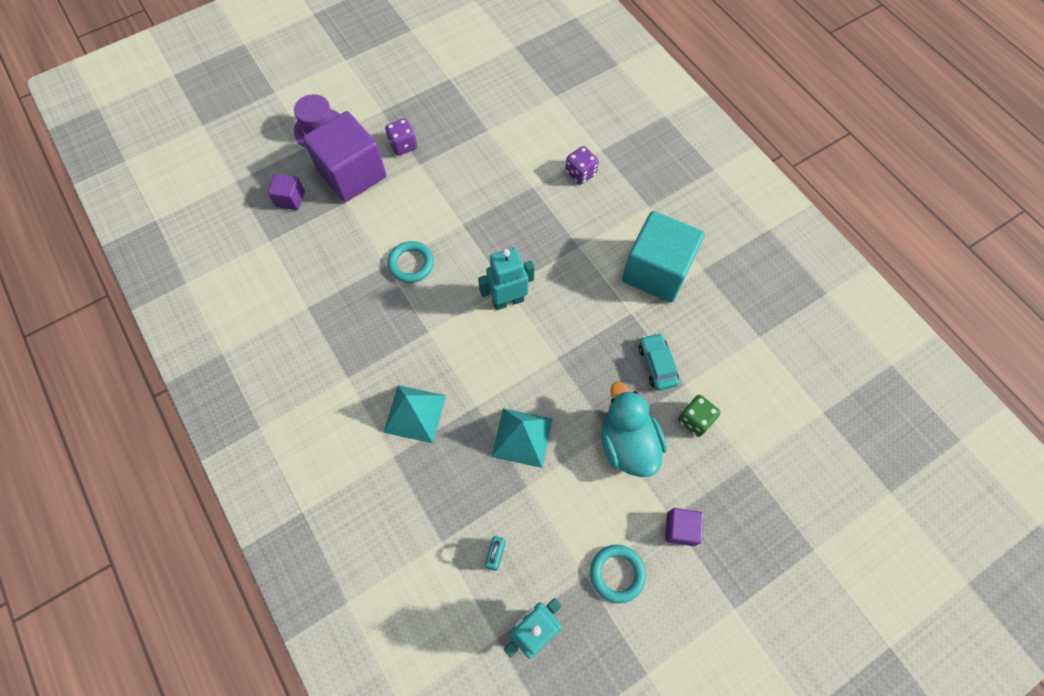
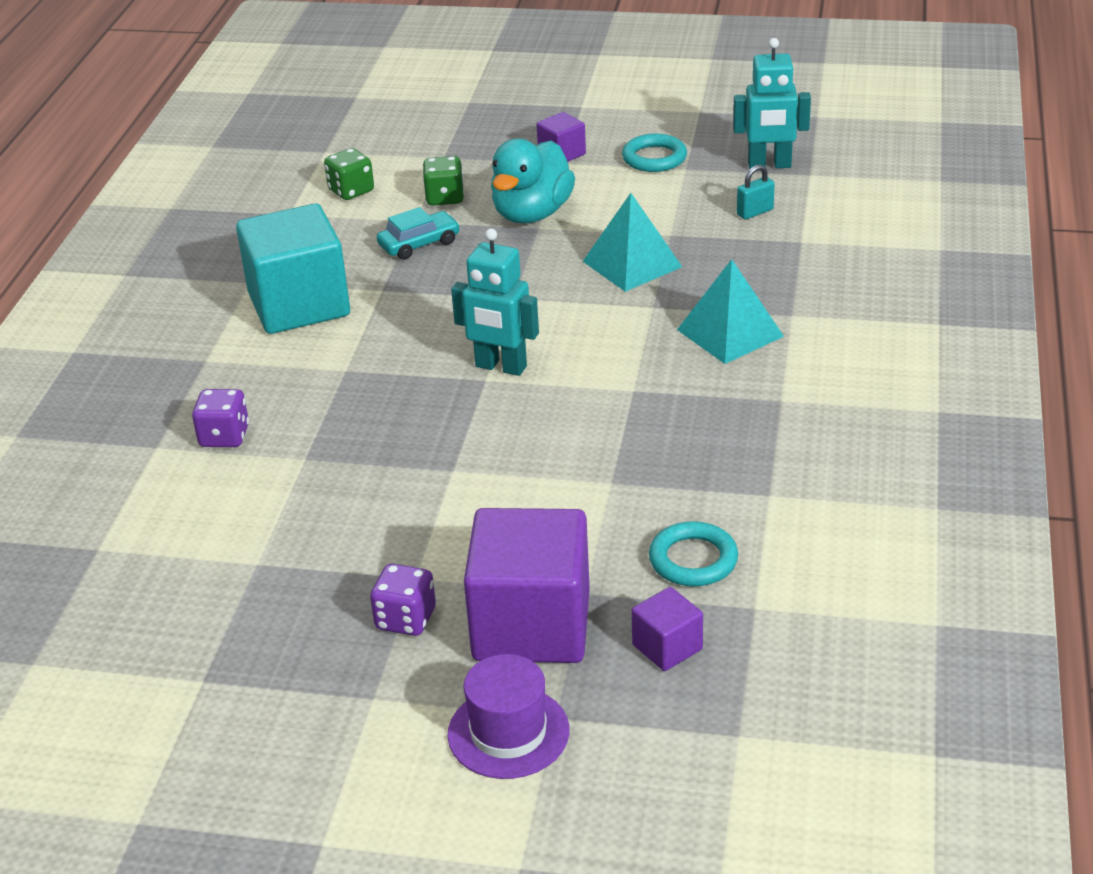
camera: 135 degrees left, 30 degrees down
turquoise ring [388,241,434,283] -> turquoise ring moved to [649,521,738,586]
turquoise car [639,333,679,391] -> turquoise car turned 150 degrees counterclockwise [377,207,460,260]
none -> green dice [324,148,374,200]

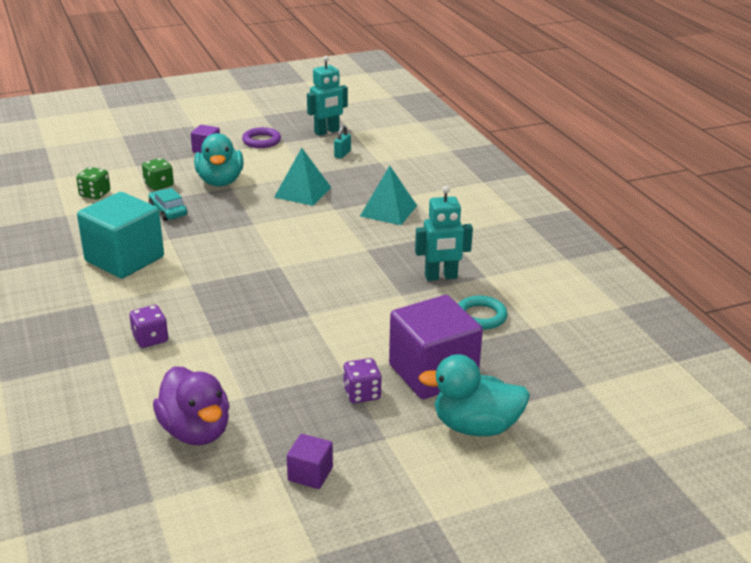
camera: 35 degrees left, 5 degrees down
turquoise car [377,207,460,260] -> turquoise car turned 60 degrees counterclockwise [149,188,187,221]
purple hat [447,654,569,779] -> turquoise duck [418,354,530,436]
turquoise robot [451,228,539,376] -> turquoise robot moved to [415,186,473,281]
turquoise ring [622,134,687,172] -> purple ring [242,127,281,148]
purple cube [632,587,703,671] -> purple cube moved to [287,434,333,489]
none -> purple duck [153,366,230,445]

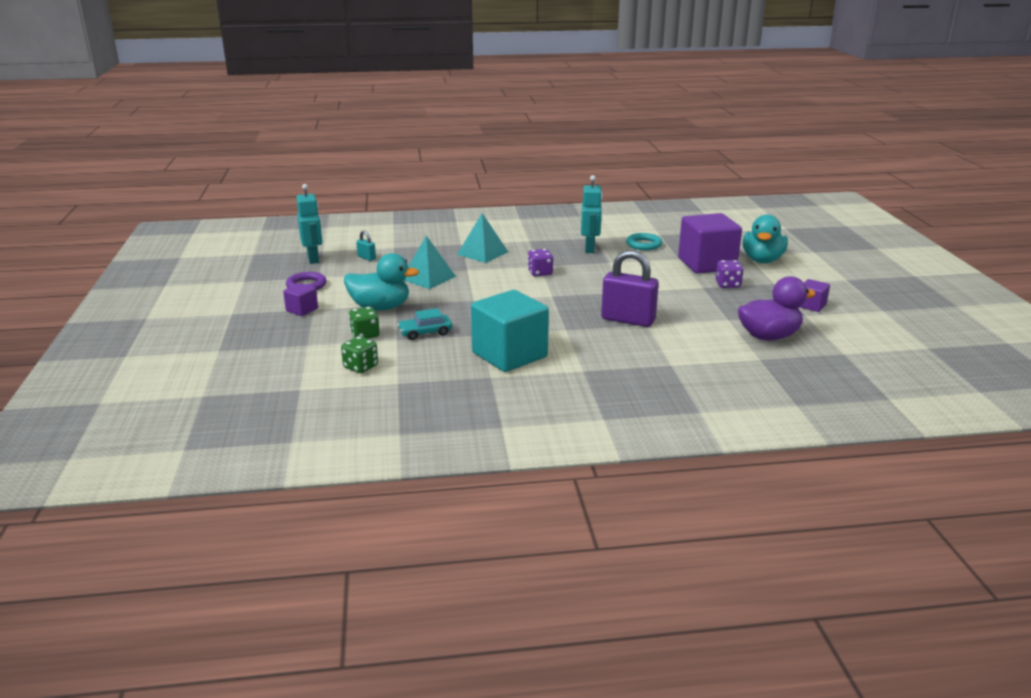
camera: 75 degrees left, 5 degrees down
purple dice [130,305,168,348] -> purple dice moved to [528,249,553,276]
none -> purple padlock [601,250,659,327]

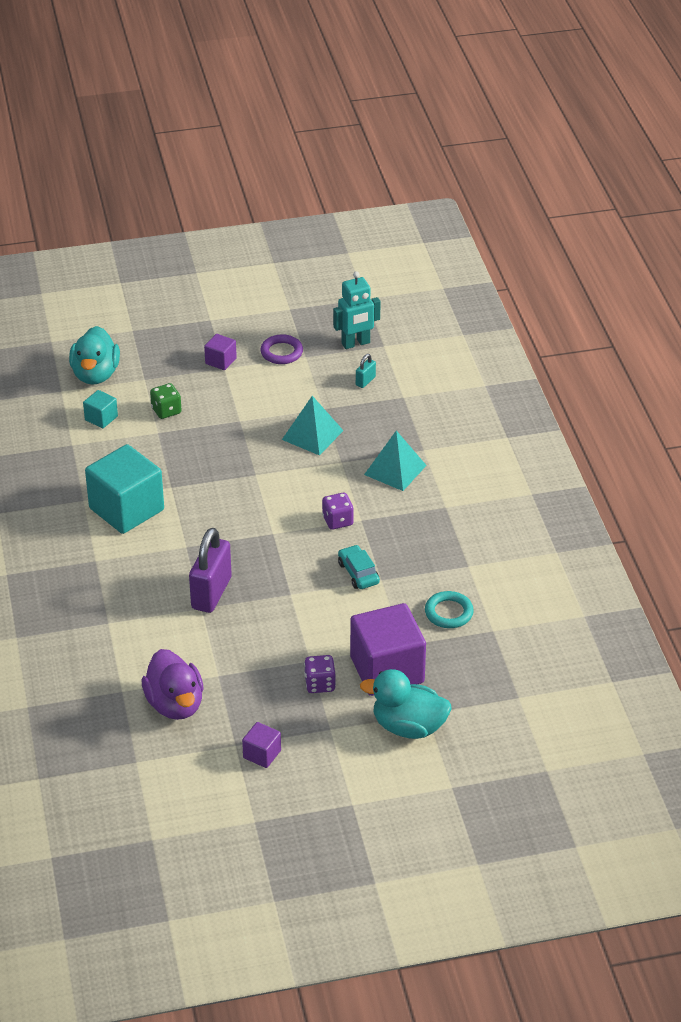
camera: 85 degrees right, 15 degrees up
green dice [341,336,378,373] -> turquoise cube [83,390,118,428]
turquoise duck [344,253,419,311] -> turquoise duck moved to [69,326,120,385]
turquoise car [397,308,452,340] -> turquoise car moved to [338,545,380,589]
turquoise robot [581,175,602,253] -> none

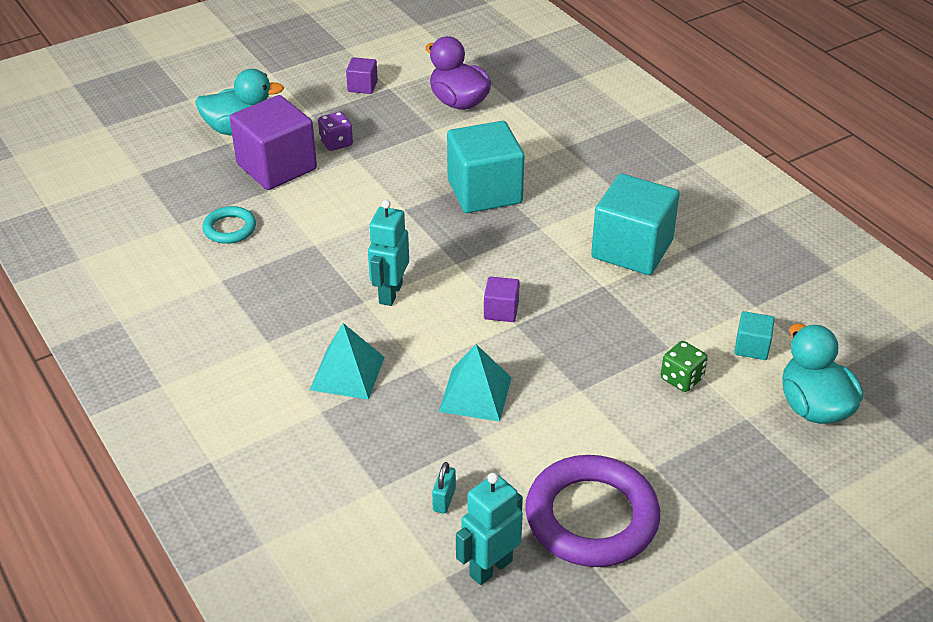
camera: 160 degrees right, 0 degrees up
purple padlock [189,528,232,613] -> turquoise cube [447,121,524,213]
purple cube [204,334,237,370] -> purple cube moved to [484,276,520,322]
purple ring [260,334,303,364] -> purple ring [525,455,660,567], size x1.99
purple dice [322,493,354,530] -> turquoise robot [368,200,409,306]
turquoise car [338,545,380,589] -> none

